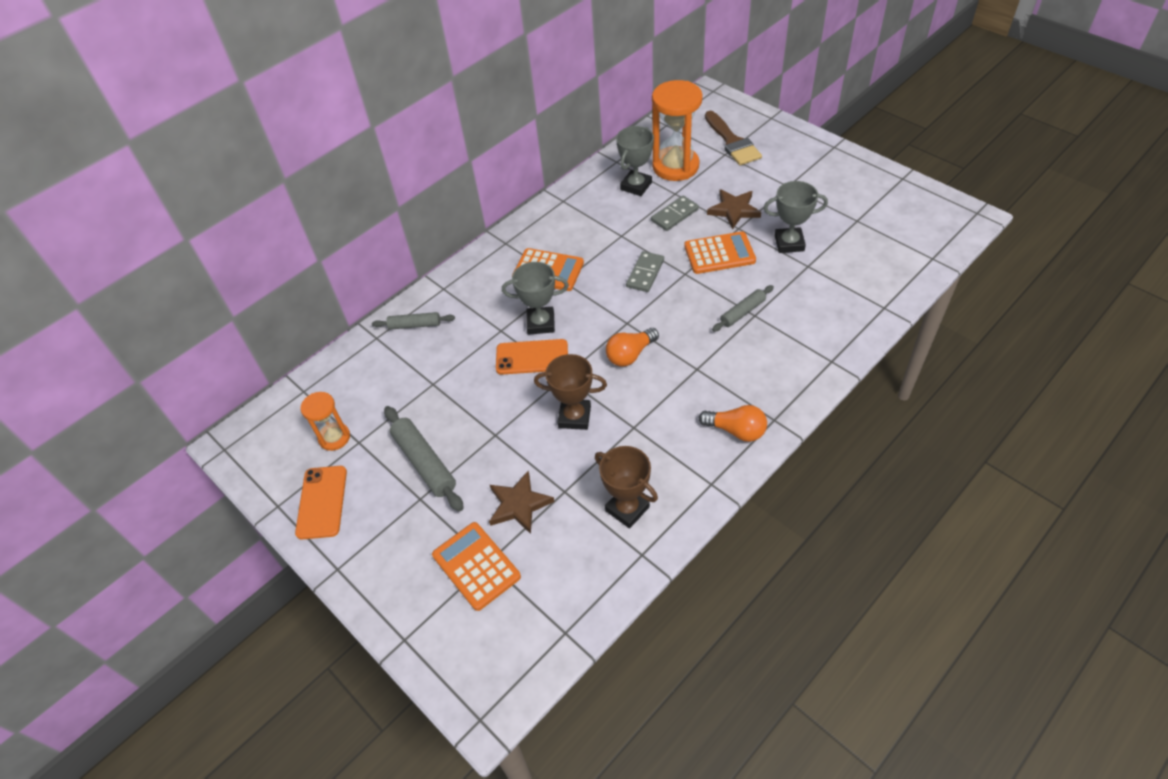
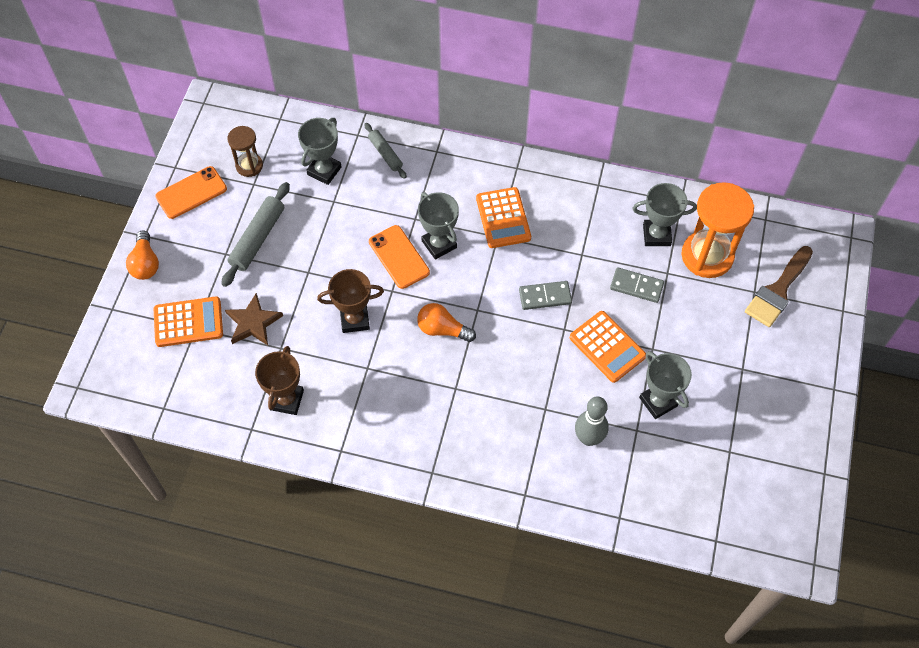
camera: 55 degrees right, 10 degrees up
orange hourglass [300,392,350,451] -> brown hourglass [227,126,263,177]
orange calculator [432,522,521,611] -> orange calculator turned 60 degrees clockwise [154,296,223,347]
brown trophy [534,354,607,430] -> brown trophy turned 75 degrees counterclockwise [317,269,384,333]
orange light bulb [699,405,767,442] -> orange light bulb moved to [126,230,159,280]
brown star [707,189,761,229] -> none
grey rolling pin [712,285,774,332] -> none
none -> grey trophy [298,118,342,185]
none -> grey bowling pin [575,396,609,446]

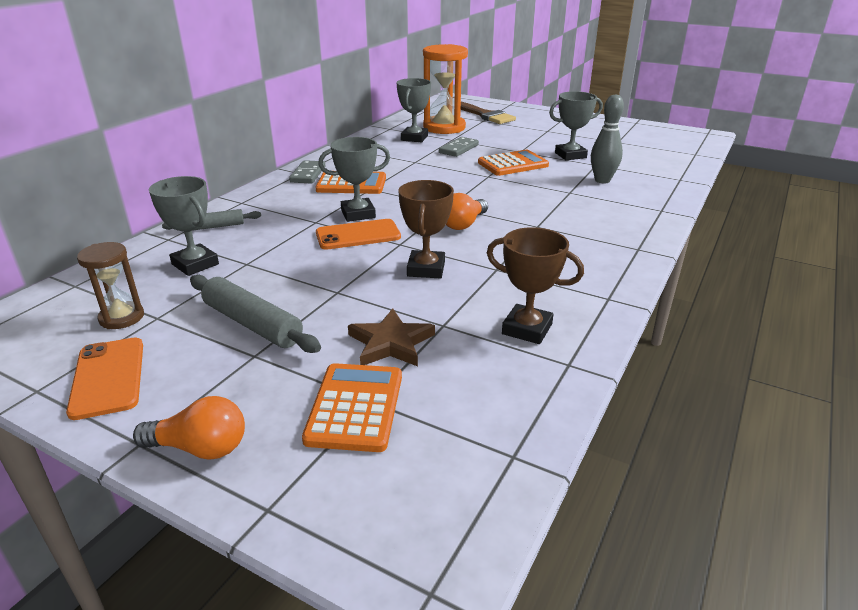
camera: 75 degrees left, 30 degrees down
grey domino [519,281,572,310] -> grey domino moved to [289,160,325,184]

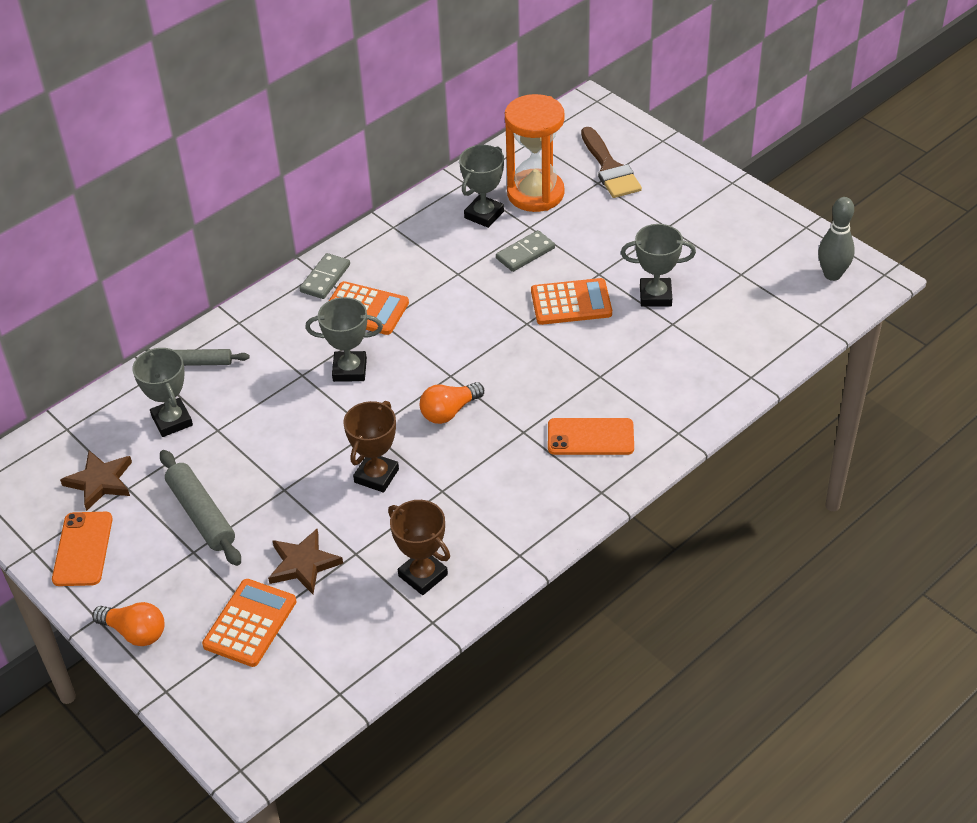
camera: 20 degrees right, 15 degrees up
brown hourglass [77,242,144,329] -> brown star [60,451,132,511]
orange phone [316,219,401,250] -> orange phone moved to [548,418,634,455]
grey bowling pin [591,95,624,183] -> grey bowling pin moved to [818,197,855,281]

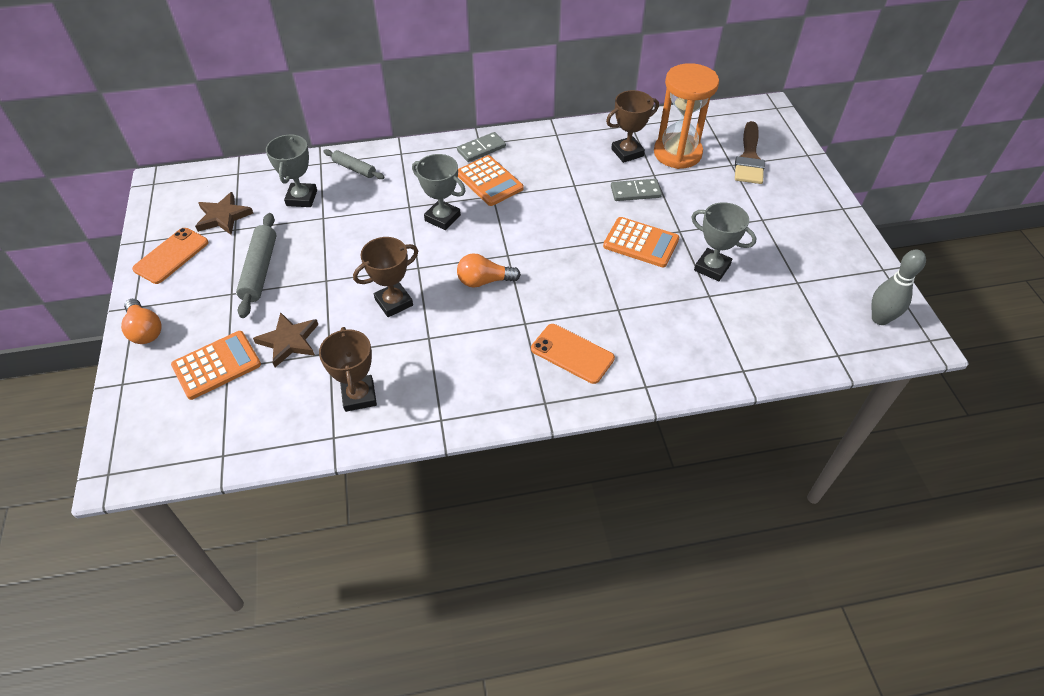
camera: 30 degrees right, 5 degrees up
grey trophy [459,145,504,228] -> brown trophy [606,90,659,163]

